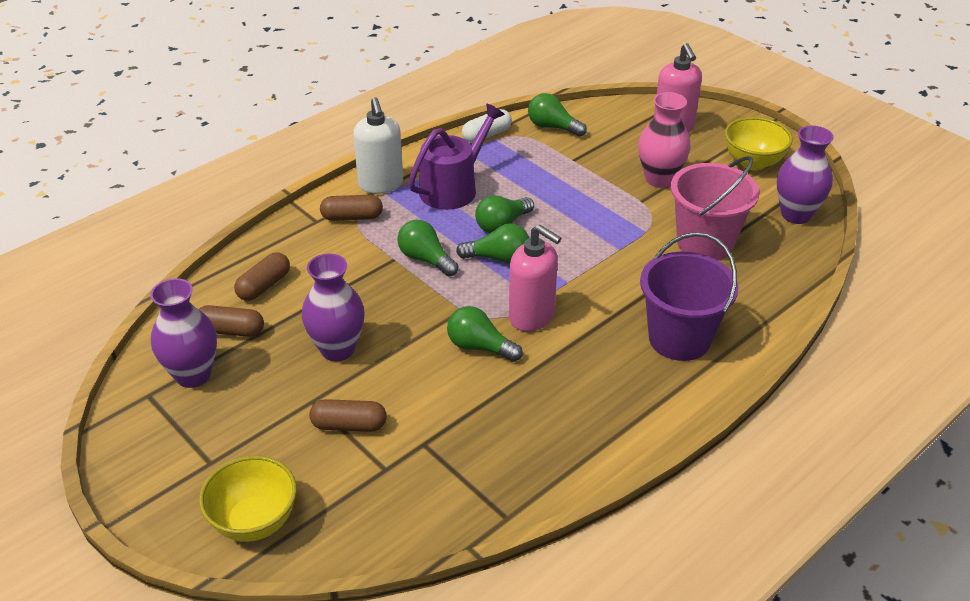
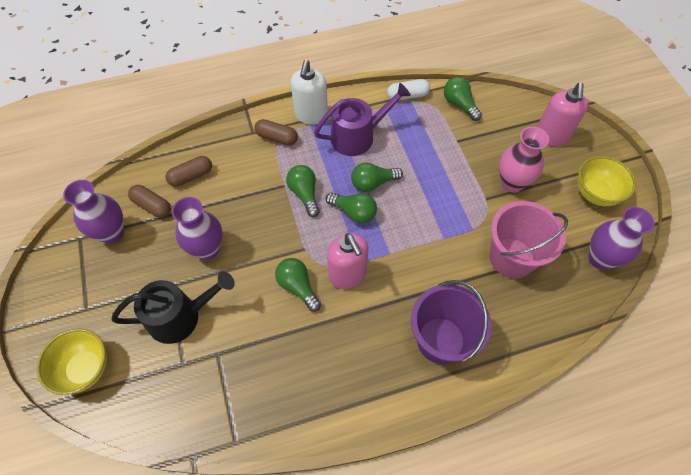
camera: 25 degrees right, 20 degrees up
brown capsule [309,399,387,432] -> black watering can [111,271,235,344]

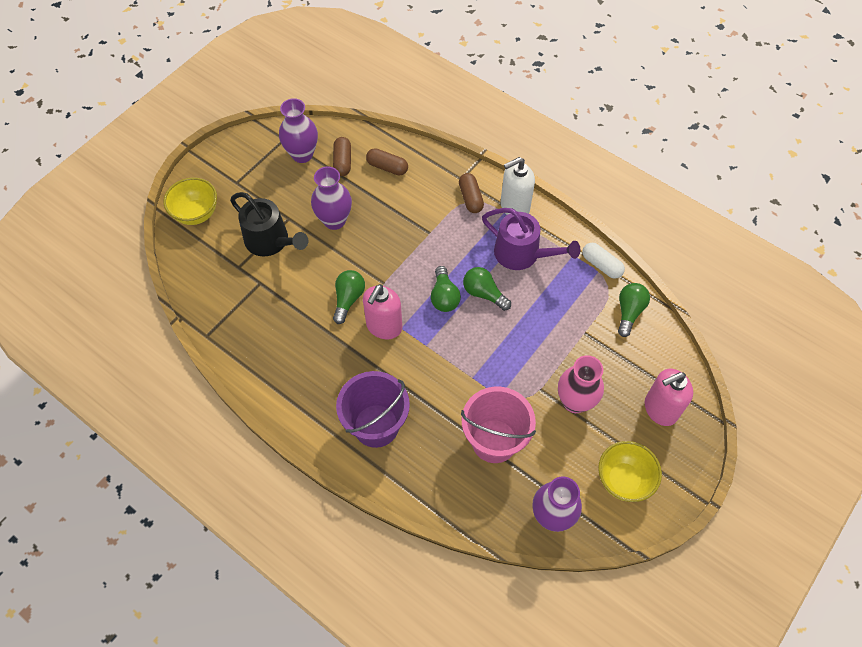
camera: 55 degrees right, 0 degrees up
green light bulb [286,165,320,217] -> none

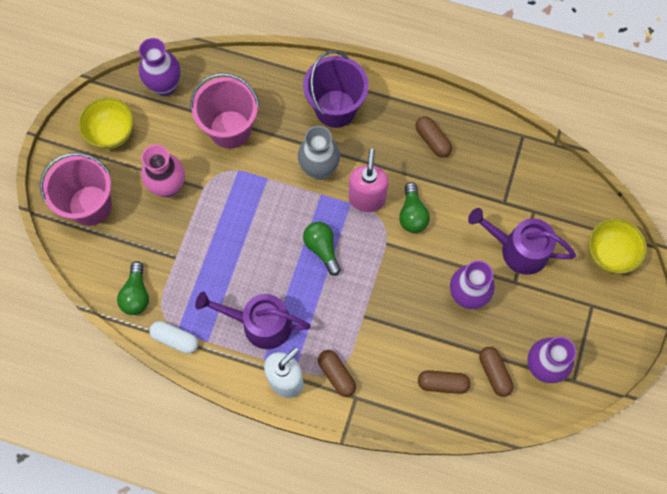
camera: 160 degrees right, 10 degrees up
black watering can [230,192,308,256] -> purple watering can [468,208,576,275]
green light bulb [463,267,511,311] -> none
pink soap dispenser [645,369,693,426] -> pink bucket [40,153,112,226]
none -> grey vase [298,126,340,180]
none -> brown capsule [415,116,452,158]

